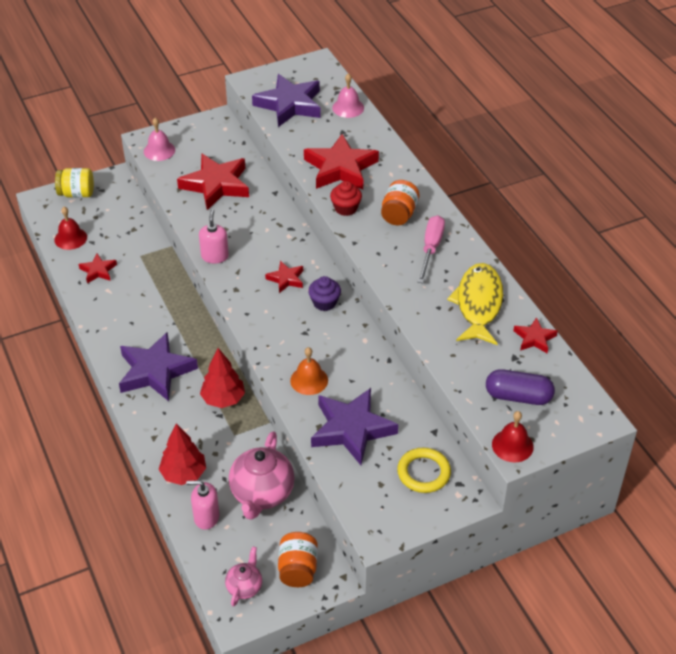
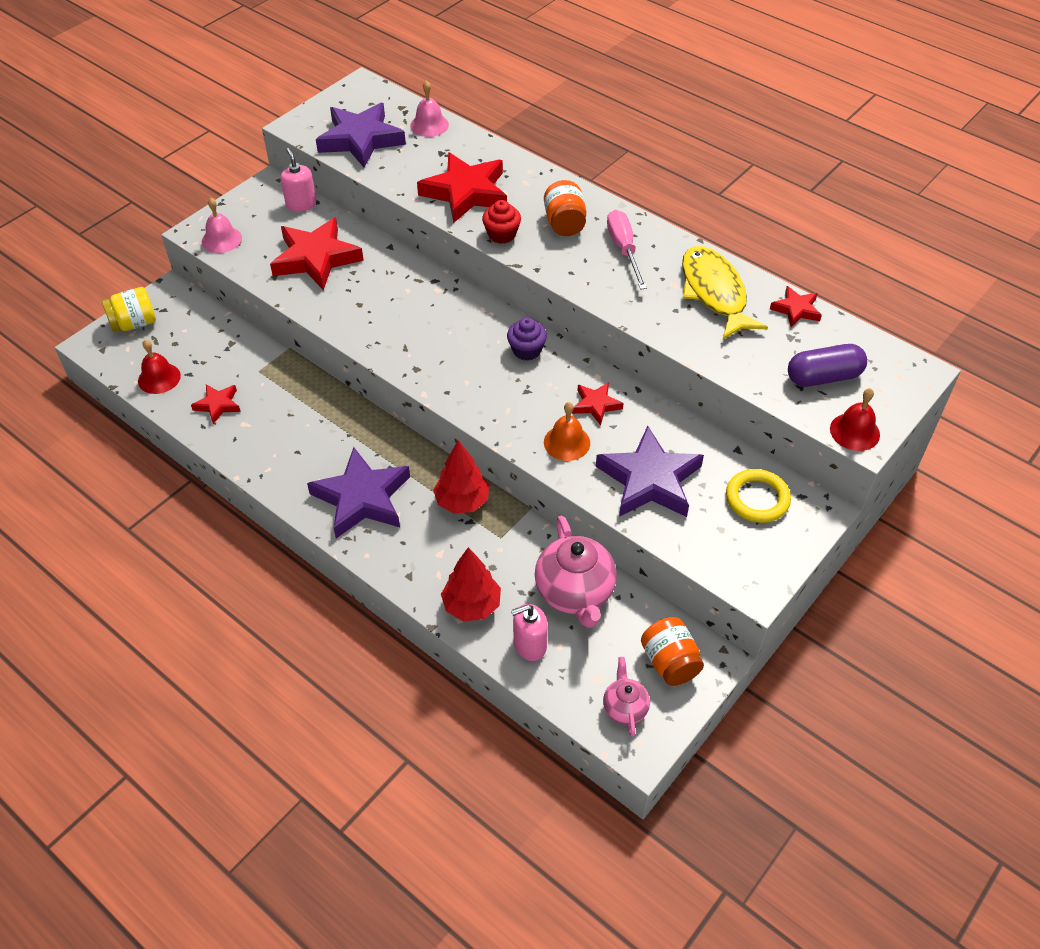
camera: 25 degrees left, 5 degrees up
pink soap dispenser [199,210,229,264] -> pink soap dispenser moved to [280,148,316,212]
red star [265,261,303,293] -> red star moved to [572,382,623,425]

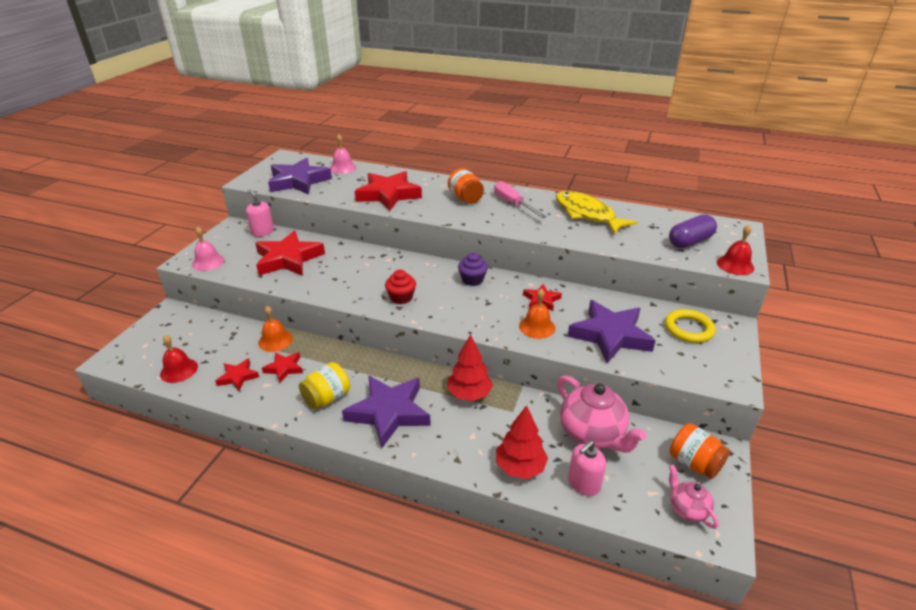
camera: 20 degrees left, 15 degrees down
yellow jar [102,287,156,332] -> yellow jar moved to [299,362,350,410]
red cupcake [482,200,521,244] -> red cupcake moved to [385,269,416,304]
red star [770,286,822,327] -> red star moved to [262,352,303,383]
none -> orange bell [258,306,293,352]

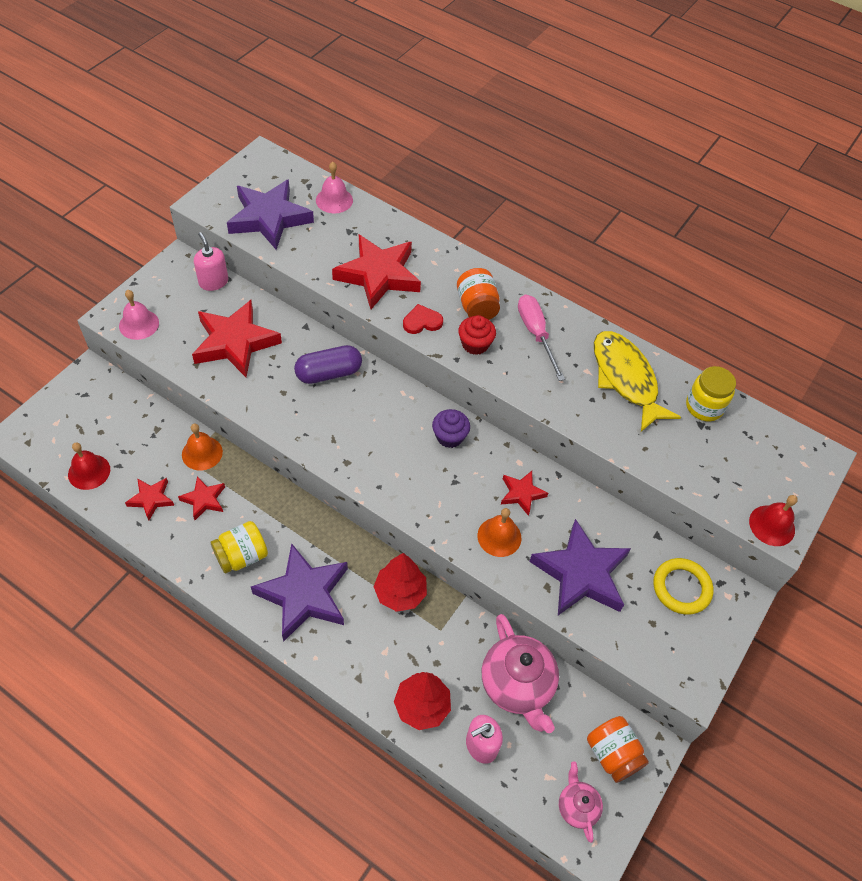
camera: 10 degrees right, 20 degrees up
red cupcake [385,269,416,304] -> red cupcake moved to [458,315,496,355]
purple capsule [669,214,717,248] -> purple capsule moved to [294,345,362,384]
none -> red heart [403,304,443,334]
none -> yellow jar [686,366,736,421]

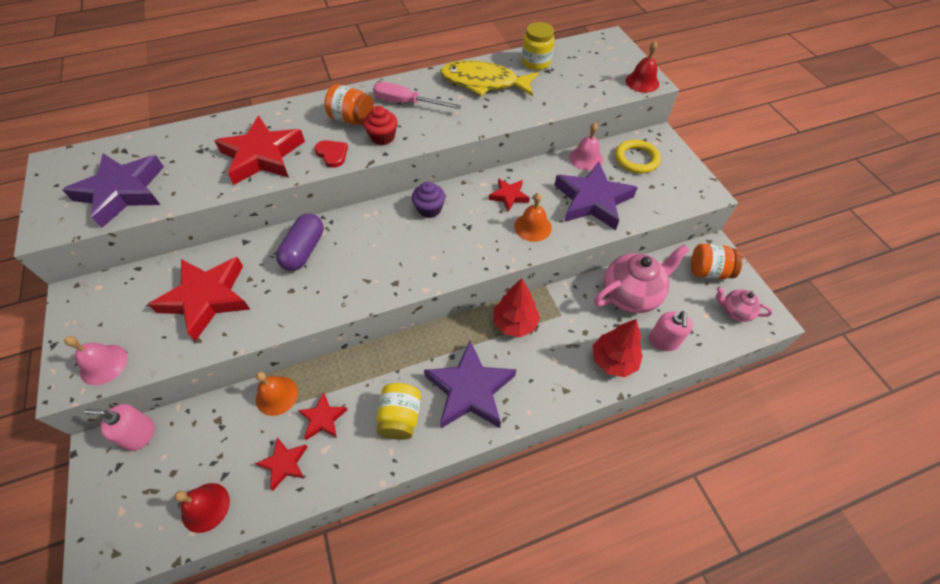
camera: 50 degrees left, 0 degrees up
pink soap dispenser [194,232,228,291] -> pink soap dispenser moved to [84,404,155,451]
pink bell [316,162,353,213] -> pink bell moved to [569,122,603,170]
red heart [403,304,443,334] -> red heart turned 120 degrees clockwise [314,140,348,168]
pink teapot [482,614,559,733] -> pink teapot turned 45 degrees counterclockwise [594,245,689,313]

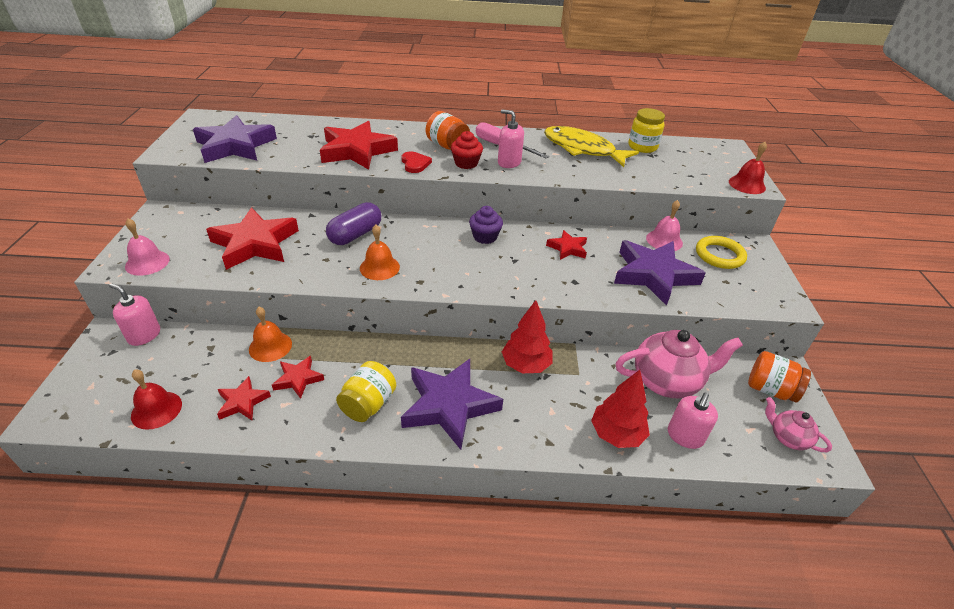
camera: 20 degrees right, 15 degrees down
orange bell [514,193,552,242] -> orange bell moved to [360,225,400,280]
none -> pink soap dispenser [498,109,524,168]

